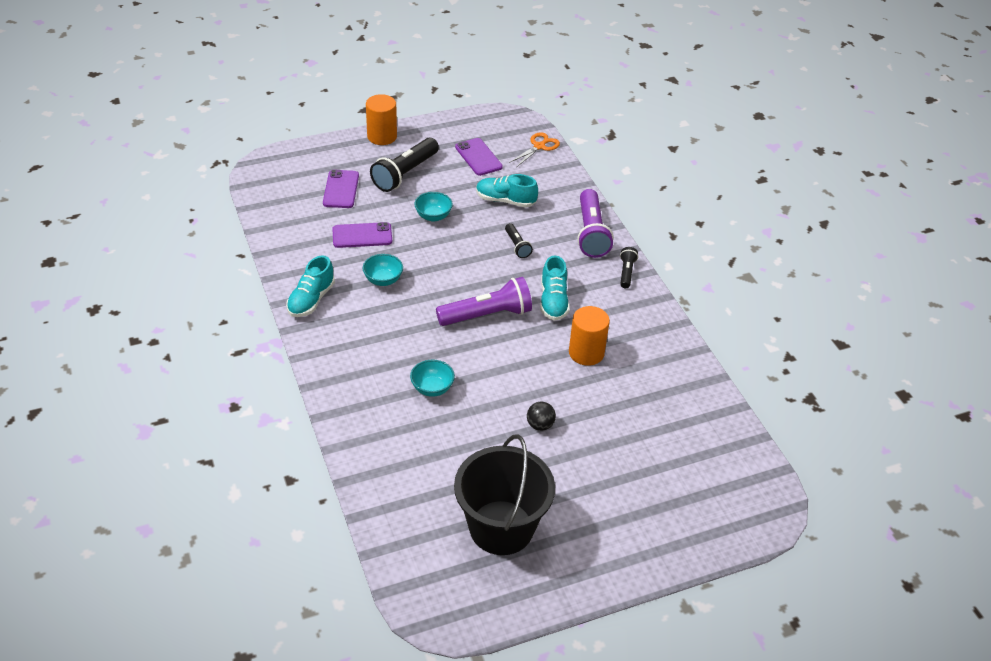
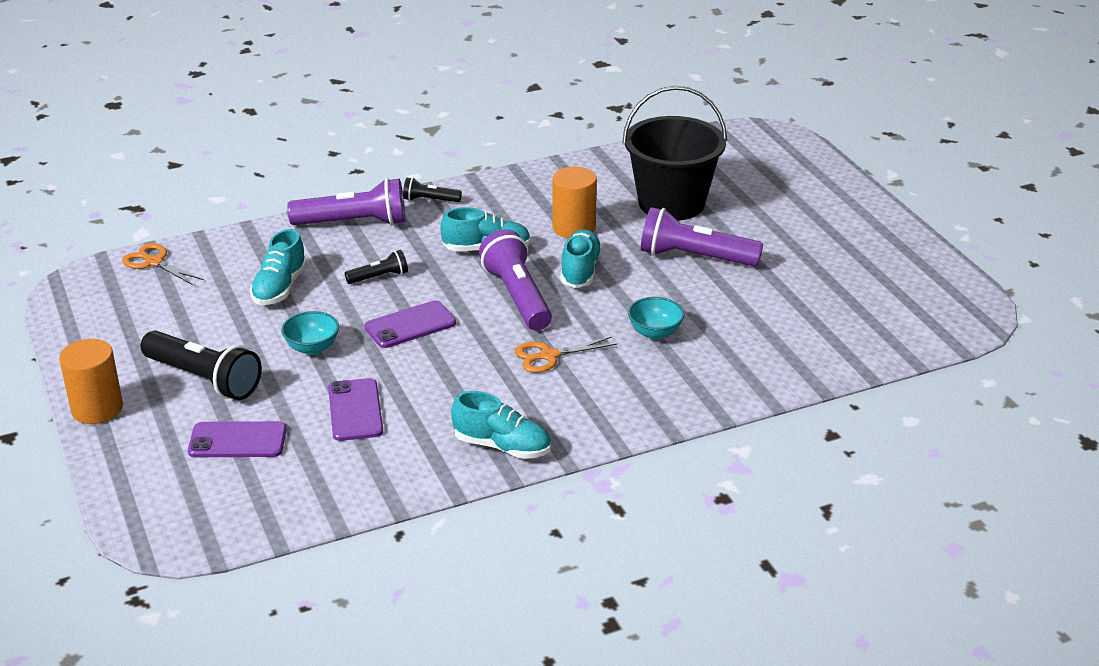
camera: 90 degrees left, 10 degrees down
turquoise bowl [363,254,403,286] -> none
black bucket [454,434,555,555] -> black bucket moved to [622,86,727,221]
purple phone [455,138,503,176] -> purple phone moved to [364,300,456,348]
black ball [527,401,556,431] -> purple flashlight [641,207,763,267]
none -> orange scissors [515,337,617,373]
none -> turquoise shoe [561,229,602,288]

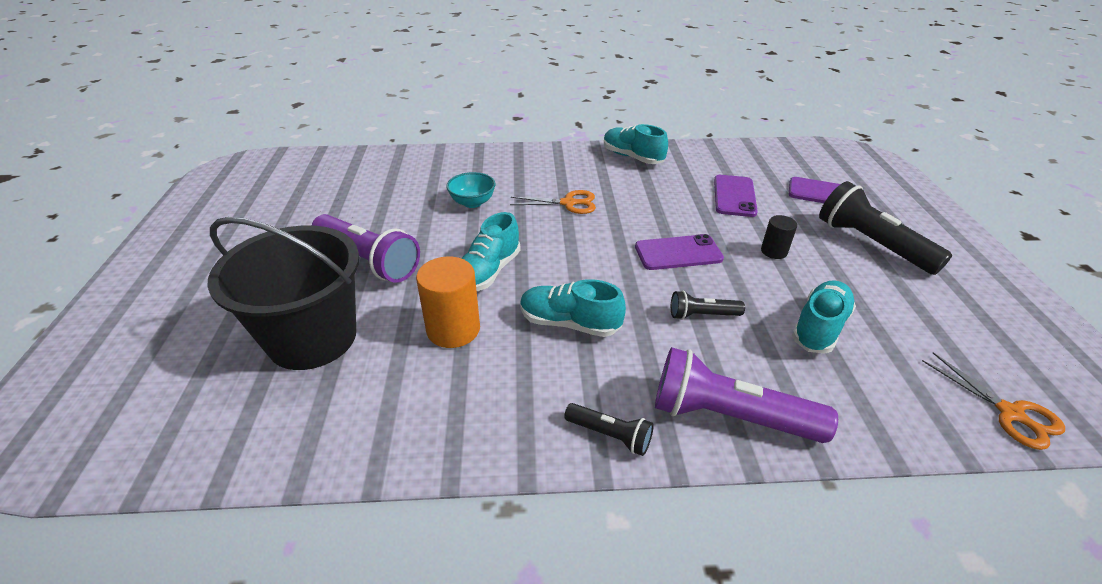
camera: 160 degrees left, 5 degrees up
orange cylinder [59,339,123,424] -> none
turquoise bowl [281,311,339,355] -> black cylinder [761,215,797,259]
purple flashlight [479,229,552,331] -> none

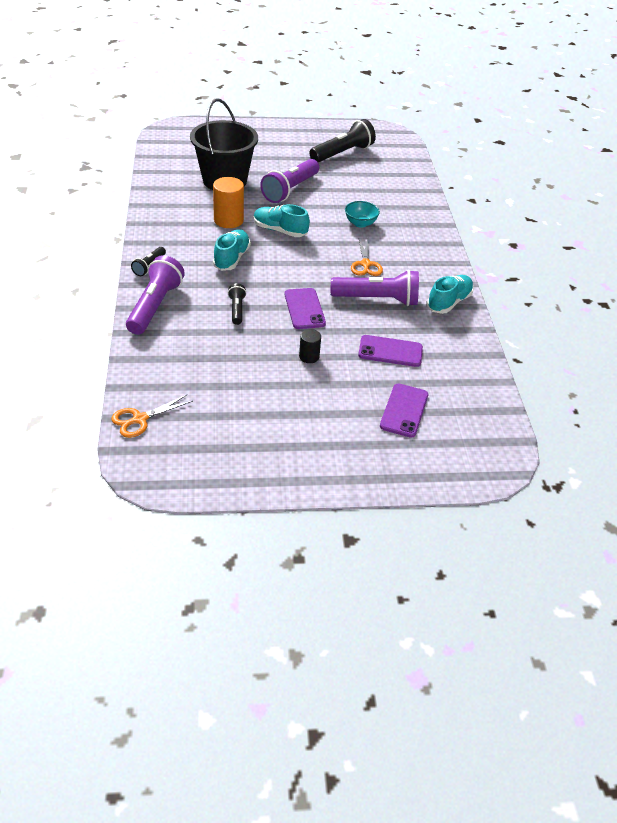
camera: 85 degrees right, 5 degrees up
turquoise shoe [792,280,856,353] -> none
black flashlight [819,181,952,275] -> black flashlight moved to [310,119,376,162]
none -> purple flashlight [331,270,419,306]

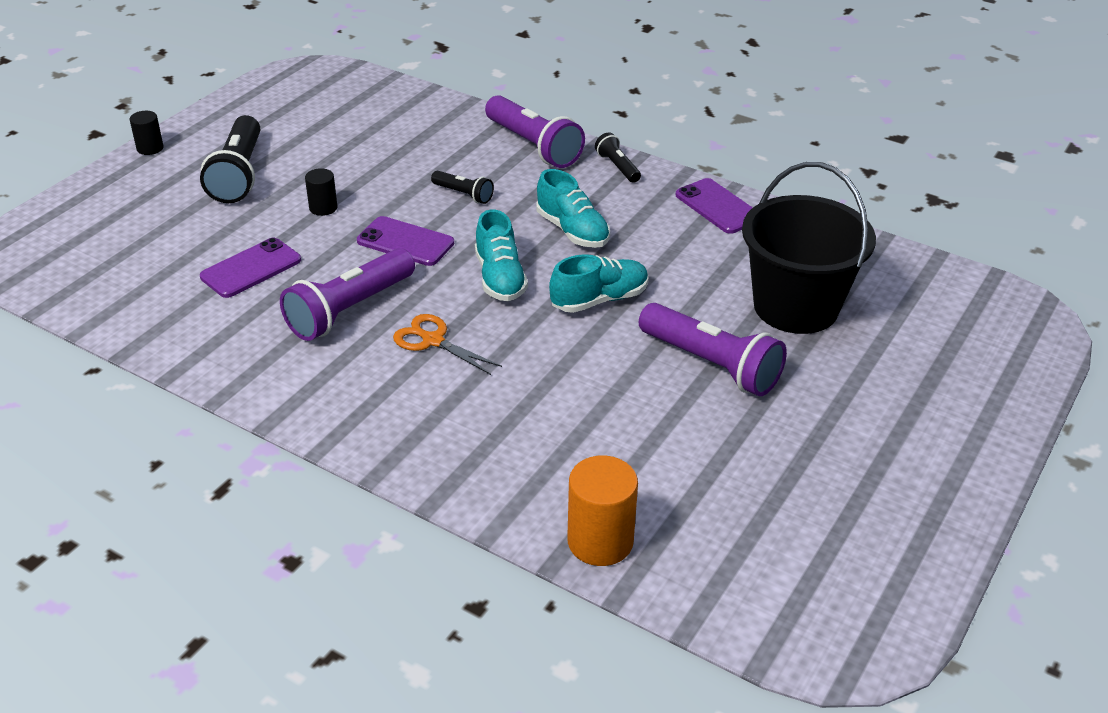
camera: 130 degrees right, 5 degrees down
orange scissors [111,395,193,438] -> none
orange cylinder [213,177,244,228] -> orange cylinder moved to [567,456,638,566]
purple flashlight [260,159,319,203] -> purple flashlight turned 150 degrees clockwise [639,303,787,396]
black flashlight [310,119,376,162] -> black flashlight moved to [200,115,260,203]
turquoise bowl [345,201,380,228] -> none
purple phone [380,383,428,438] -> purple phone moved to [676,178,753,234]
turquoise shoe [427,275,474,314] -> turquoise shoe moved to [475,209,528,301]
none -> black cylinder [129,111,164,155]

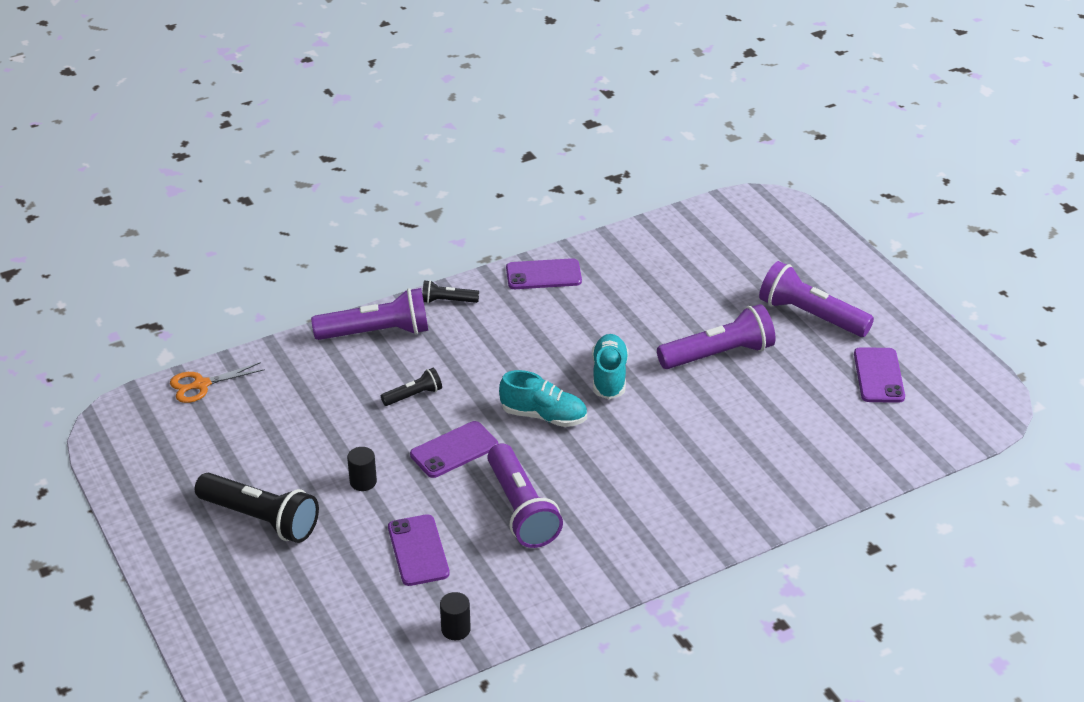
camera: 60 degrees left, 0 degrees up
black cylinder [129,111,164,155] -> black cylinder moved to [440,592,471,640]
orange scissors [393,314,502,375] -> orange scissors moved to [170,362,265,403]
turquoise shoe [537,169,610,248] -> none
orange cylinder [567,456,638,566] -> none
black bucket [742,162,876,334] -> none
none -> purple flashlight [759,261,874,337]
none -> purple phone [854,347,905,403]

